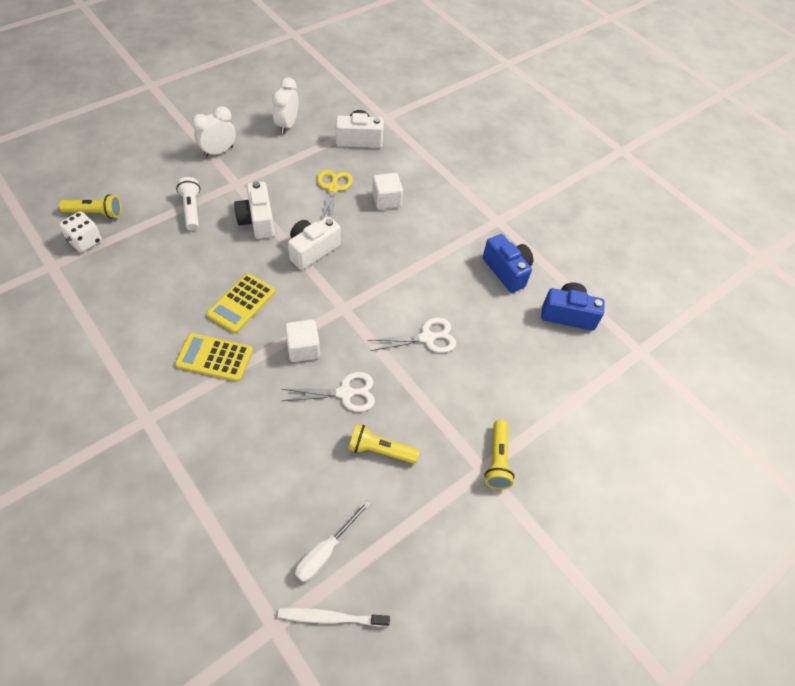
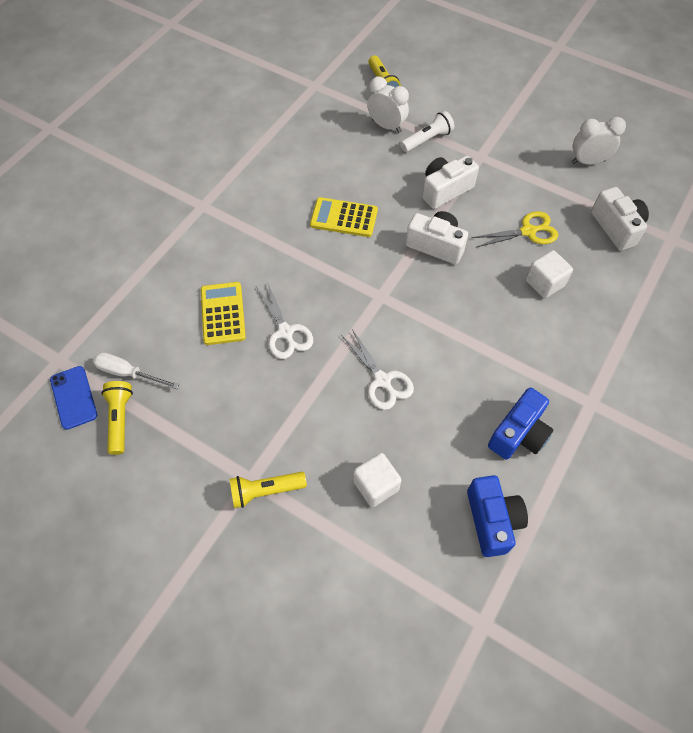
camera: 75 degrees right, 5 degrees up
white dice [59,212,102,252] -> none
yellow calculator [175,333,253,382] -> yellow calculator moved to [201,282,246,345]
white clock [192,106,236,157] -> white clock moved to [367,77,409,133]
white toothbrush [278,608,390,627] -> blue phone [50,366,97,430]
white cube [285,319,320,362] -> white cube moved to [353,453,401,507]
yellow flashlight [348,424,420,464] -> yellow flashlight moved to [102,381,133,455]

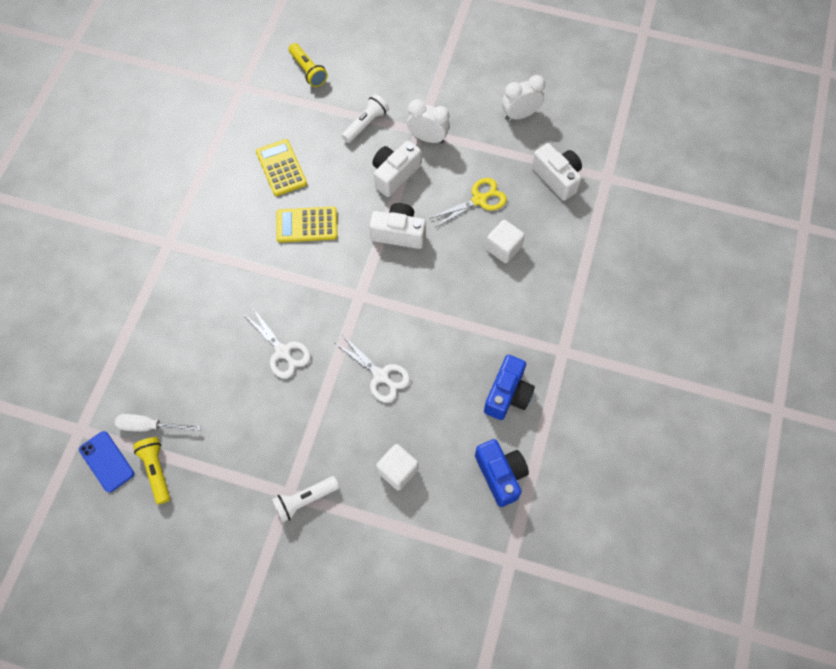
camera: 15 degrees left, 5 degrees up
yellow calculator [201,282,246,345] -> yellow calculator moved to [256,139,307,196]
yellow flashlight [230,472,307,508] -> white flashlight [272,476,339,523]
white clock [367,77,409,133] -> white clock moved to [407,99,450,143]

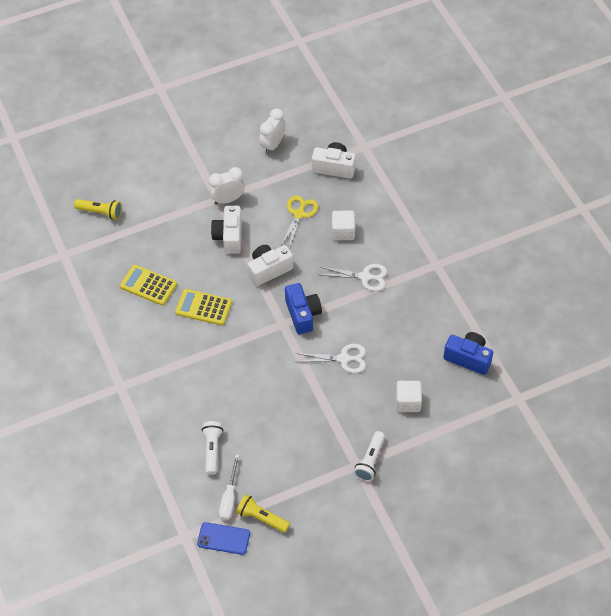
camera: 40 degrees left, 10 degrees down
white screwdriver [115,414,201,432] -> white screwdriver turned 45 degrees counterclockwise [219,455,239,521]
white scissors [243,307,311,378] -> white scissors moved to [321,264,387,291]
yellow calculator [276,207,337,242] -> yellow calculator turned 60 degrees clockwise [175,289,232,325]
white flashlight [341,94,389,143] -> white flashlight moved to [202,421,223,475]
blue camera [484,355,535,420] -> blue camera moved to [285,283,322,334]

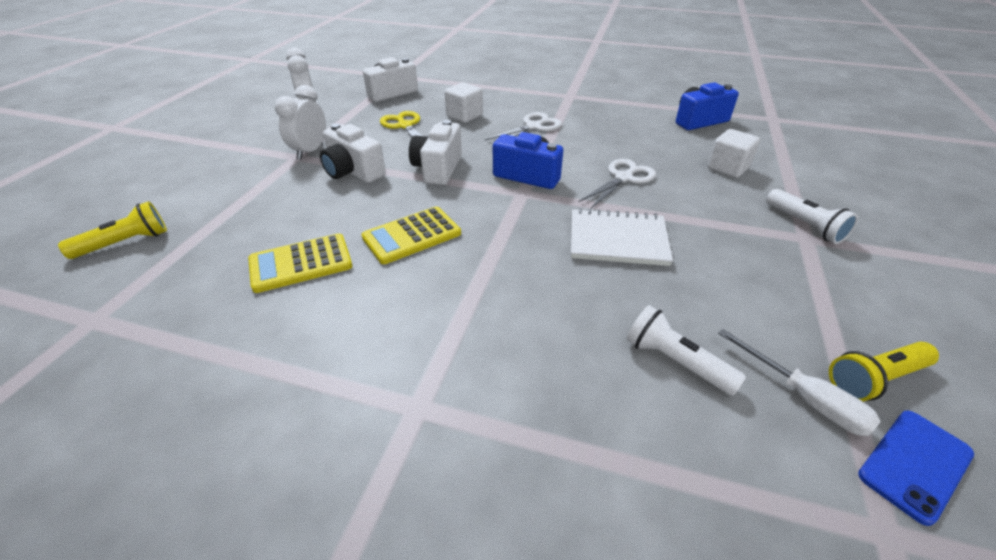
camera: 50 degrees left, 15 degrees down
none -> white notebook [571,208,673,266]

